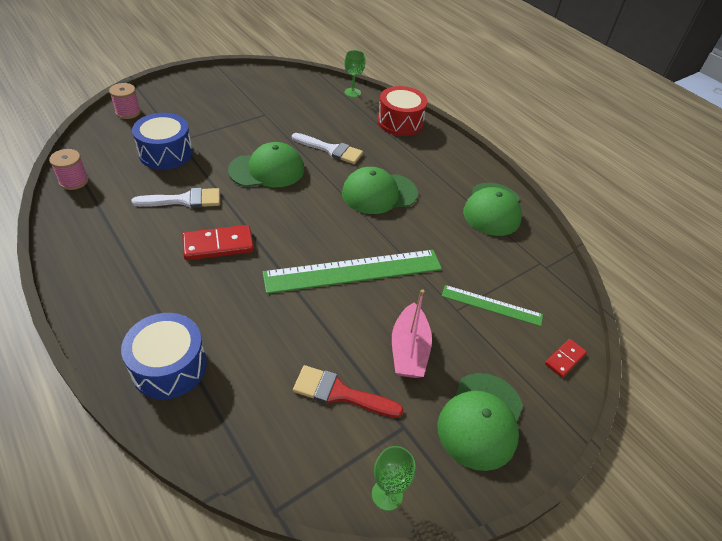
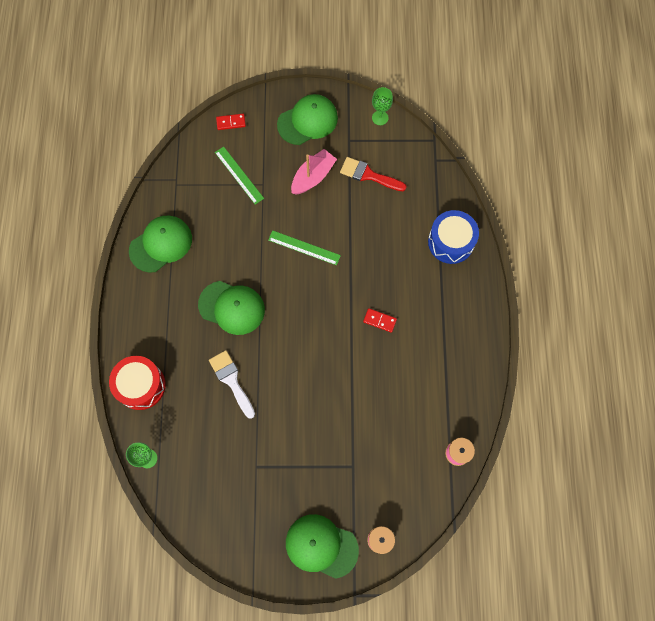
camera: 140 degrees left, 25 degrees up
white brush [131,188,220,208] -> none
blue drum [132,113,193,170] -> none
red domino [182,225,254,260] -> red domino [363,308,397,333], size x0.58
green cap [228,142,304,187] -> green cap moved to [286,514,359,579]
green ruler [263,250,442,294] -> green ruler [268,230,341,265], size x0.55
red brush [293,365,404,418] -> red brush turned 150 degrees clockwise [340,157,407,191]

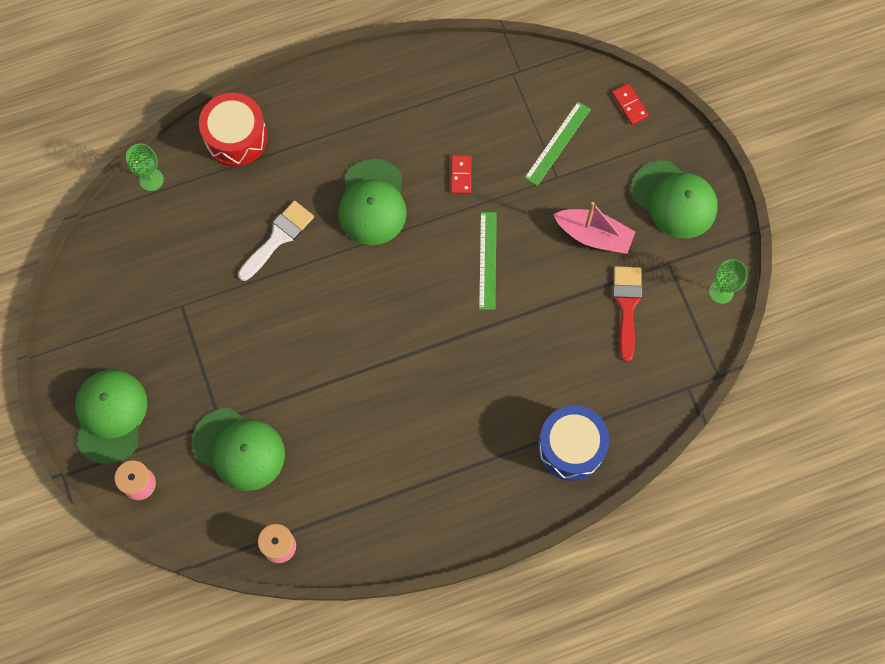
camera: 70 degrees right, 0 degrees up
green cap [129,216,192,273] -> green cap moved to [192,408,285,491]
red domino [363,308,397,333] -> red domino moved to [451,155,472,194]

